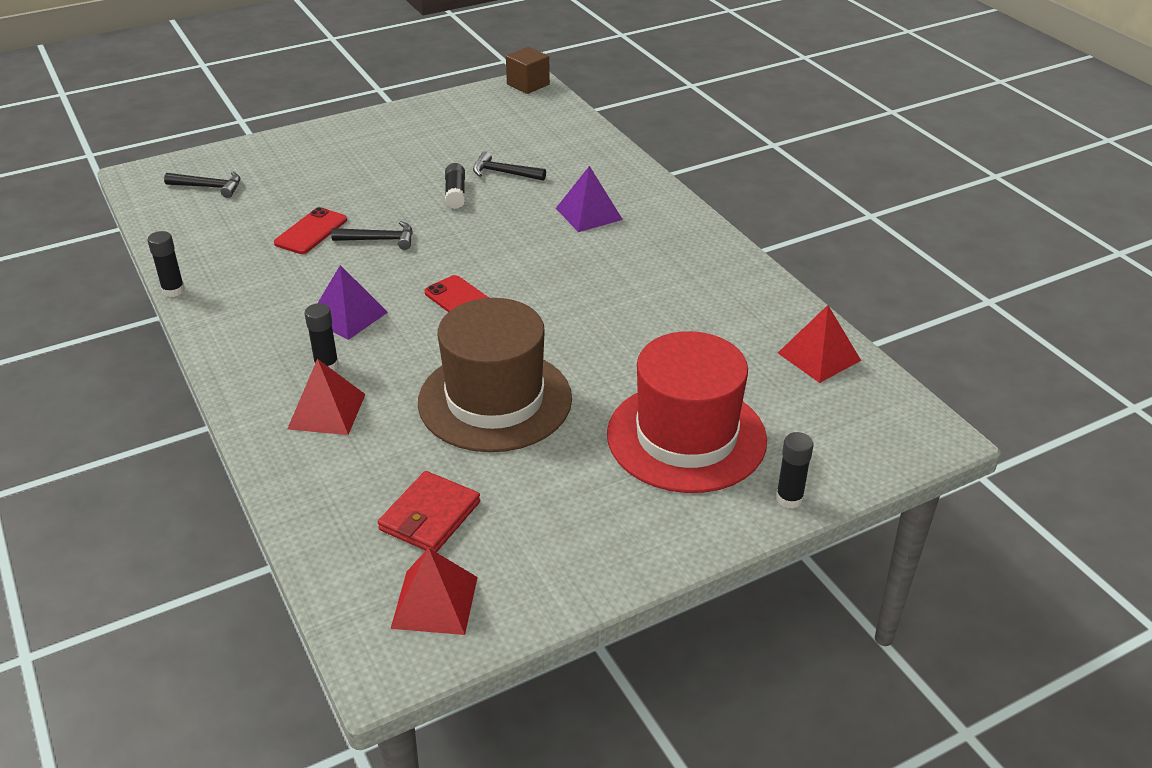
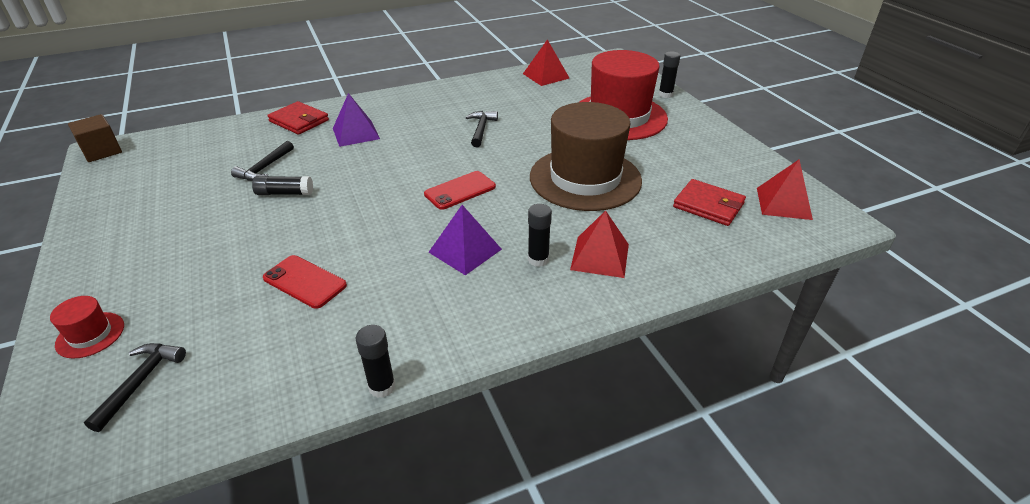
camera: 85 degrees left, 0 degrees up
black hammer [331,221,413,250] -> black hammer moved to [466,111,498,147]
none -> red hat [50,296,124,359]
none -> red wallet [267,101,329,135]

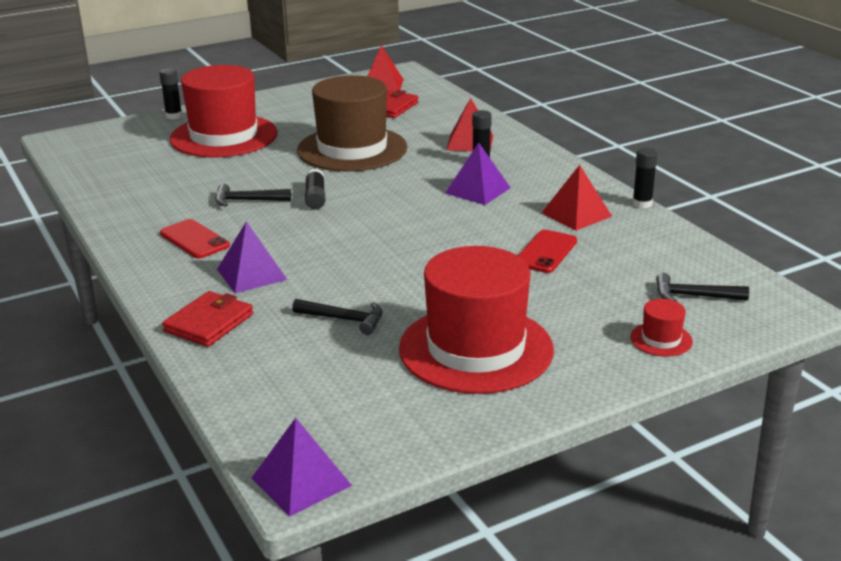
camera: 95 degrees left, 10 degrees down
brown cube [68,114,122,162] -> purple pyramid [251,418,352,517]
black glue stick [252,176,313,195] -> black glue stick moved to [305,169,325,209]
red phone [424,171,496,210] -> red phone moved to [160,219,230,258]
red pyramid [523,39,570,86] -> red pyramid moved to [541,165,612,231]
none -> red hat [399,246,554,394]

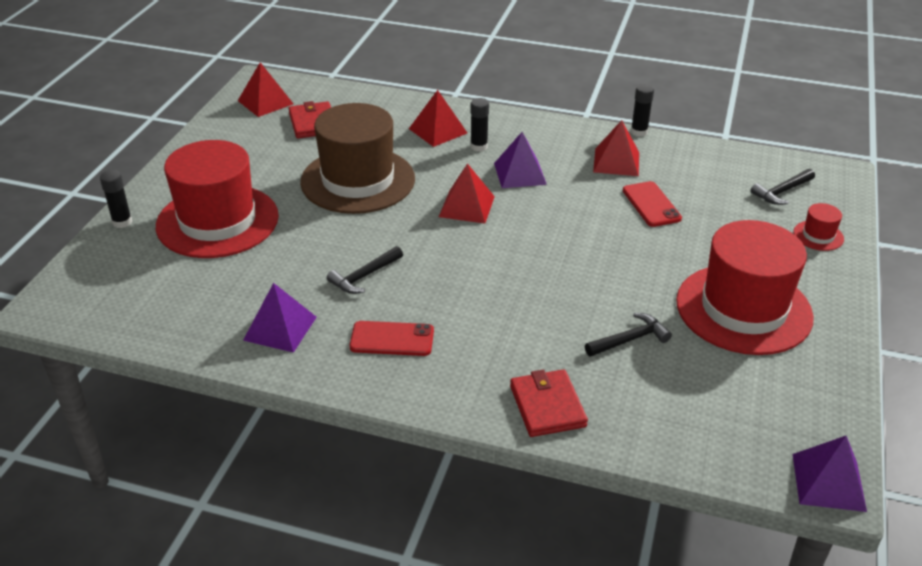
camera: 45 degrees left, 10 degrees up
purple pyramid [217,221,287,293] -> purple pyramid moved to [243,283,317,353]
black glue stick [305,169,325,209] -> none
none -> red pyramid [439,163,495,224]

